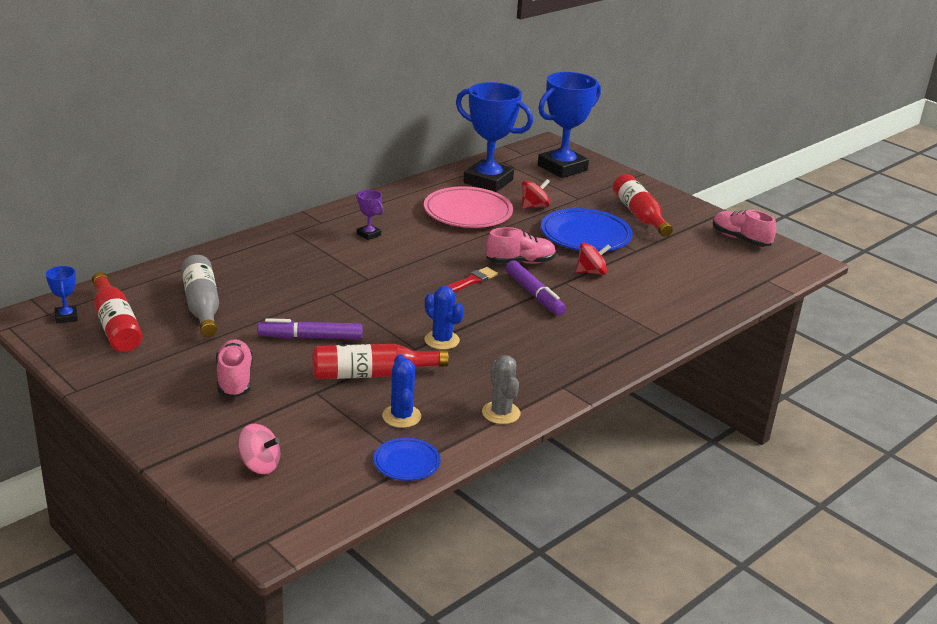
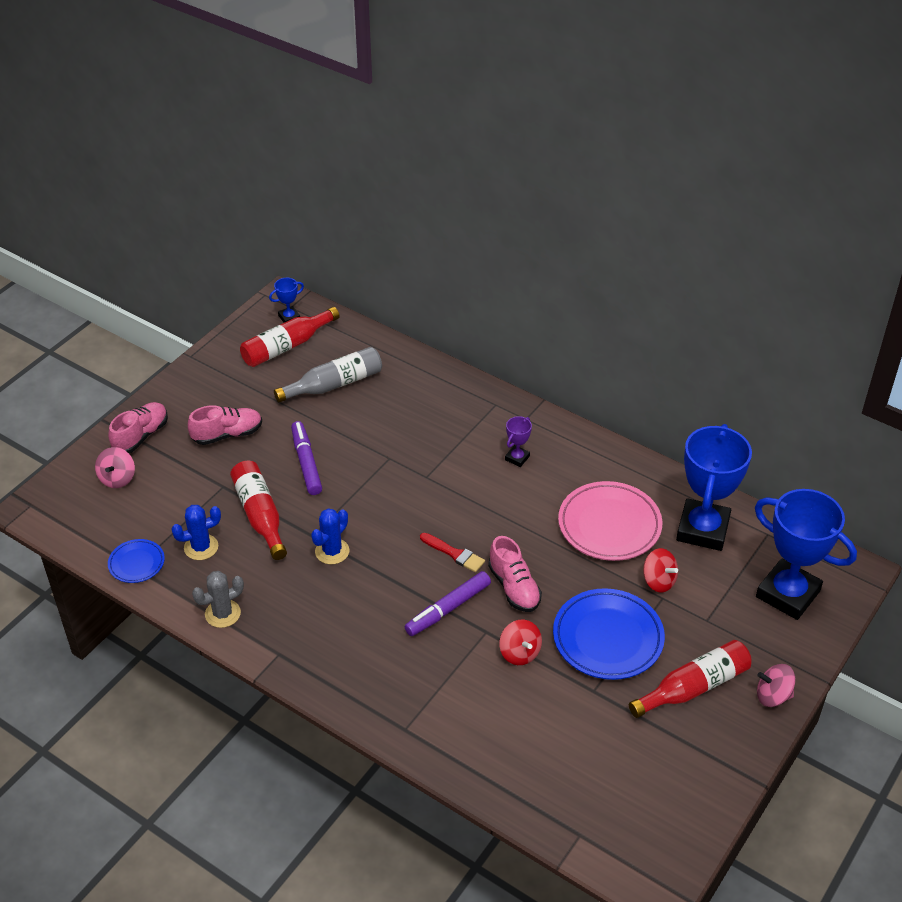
camera: 80 degrees right, 15 degrees up
pink shoe [713,210,776,247] -> pink shoe moved to [108,402,168,453]
none -> pink spinning top [757,664,795,707]

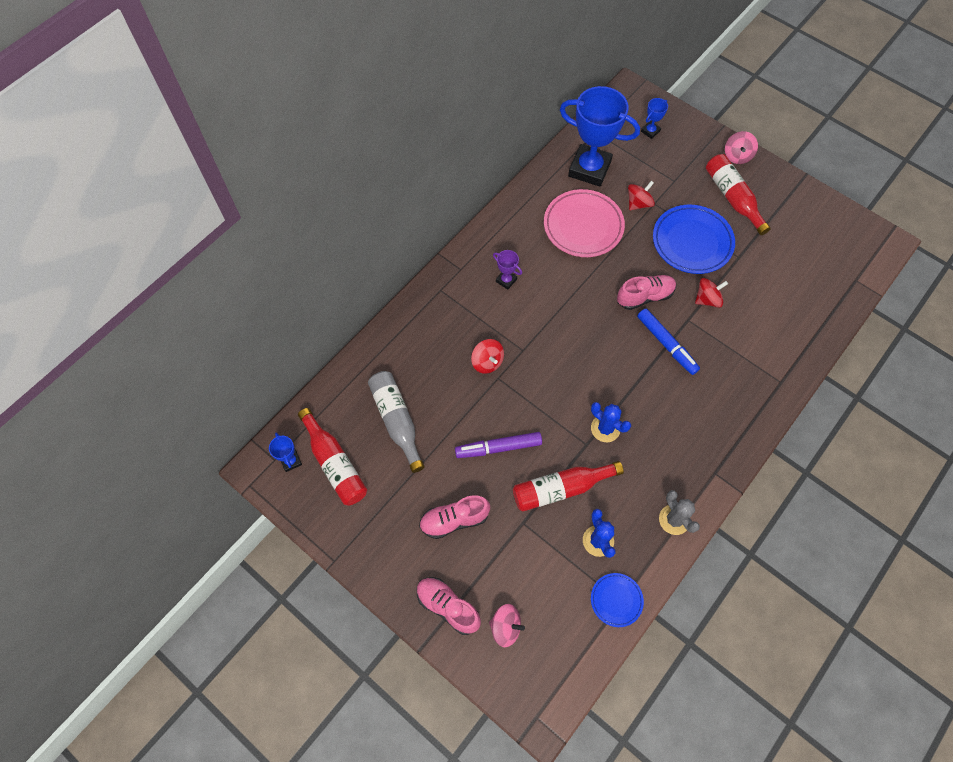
camera: 85 degrees left, 20 degrees up
pink shoe [188,405,262,445] -> pink shoe turned 90 degrees counterclockwise [419,495,490,539]
purple marker [405,571,491,636] -> blue marker [637,309,700,375]
red brush [420,533,485,572] -> none
blue trophy [755,489,857,620] -> blue trophy [641,98,668,139], size x0.42
none -> red spinning top [471,339,504,374]

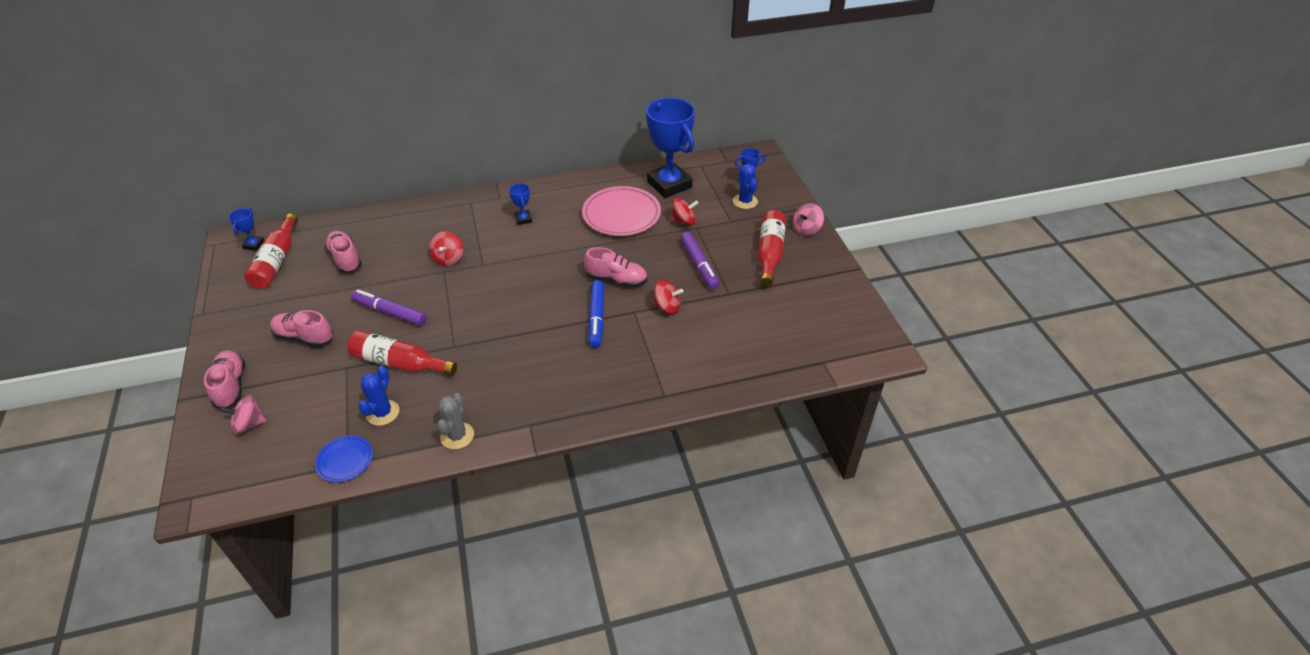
camera: 35 degrees right, 20 degrees down
grey bottle [368,371,424,473] -> pink shoe [324,231,362,273]
pink spinning top [489,604,525,647] -> pink spinning top turned 120 degrees clockwise [219,395,267,435]
purple trophy [493,250,522,290] -> blue trophy [509,183,532,225]
blue cactus [591,402,631,442] -> blue cactus moved to [733,164,758,209]
blue plate [653,205,735,274] -> purple marker [680,232,719,289]

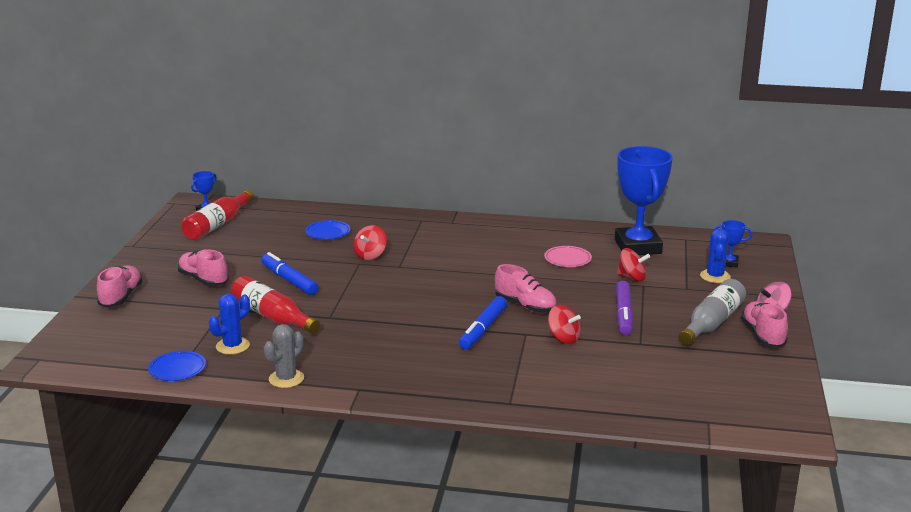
camera: 25 degrees right, 20 degrees down
pink spinning top [219,395,267,435] -> none
pink shoe [324,231,362,273] -> pink shoe moved to [741,301,788,348]
purple marker [351,289,426,326] -> blue marker [261,252,318,295]
blue trophy [509,183,532,225] -> none
pink plate [582,186,661,236] -> pink plate [544,246,592,267], size x0.53
red bottle [758,210,786,287] -> grey bottle [679,279,746,345]
none -> blue plate [305,220,351,240]

